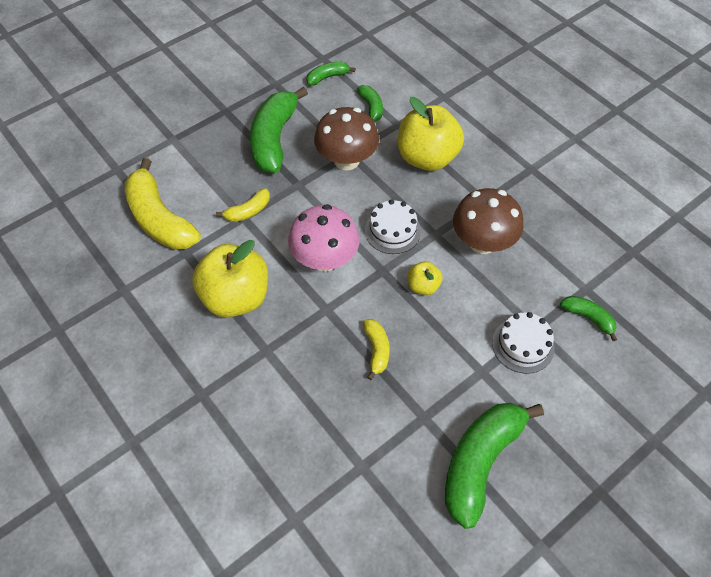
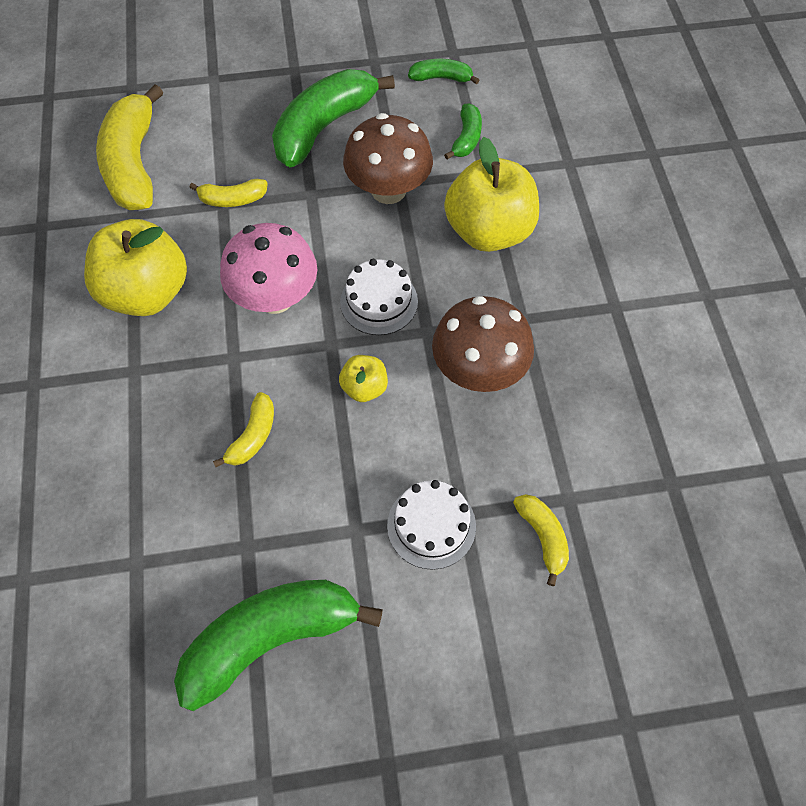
camera: 30 degrees right, 5 degrees up
green banana [560,296,617,341] -> yellow banana [513,494,569,586]

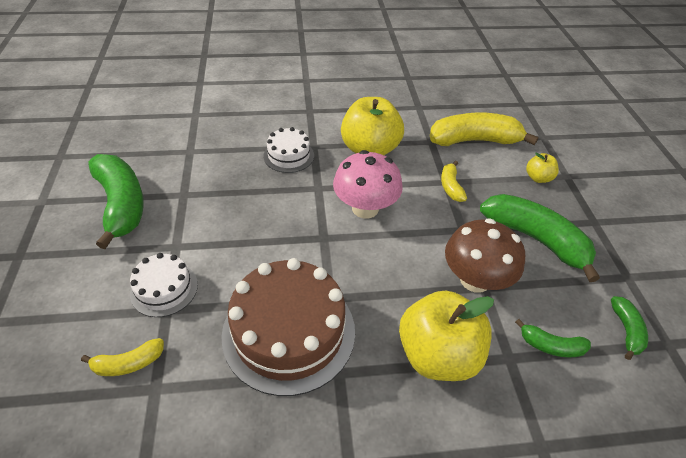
camera: 90 degrees right, 15 degrees down
yellow banana [213,392,274,467] -> none
yellow apple [339,355,388,402] -> yellow apple moved to [526,153,559,183]
white cake [340,259,418,335] -> white cake moved to [264,127,314,173]
brown mushroom [432,296,534,392] -> brown cake [222,258,355,396]

